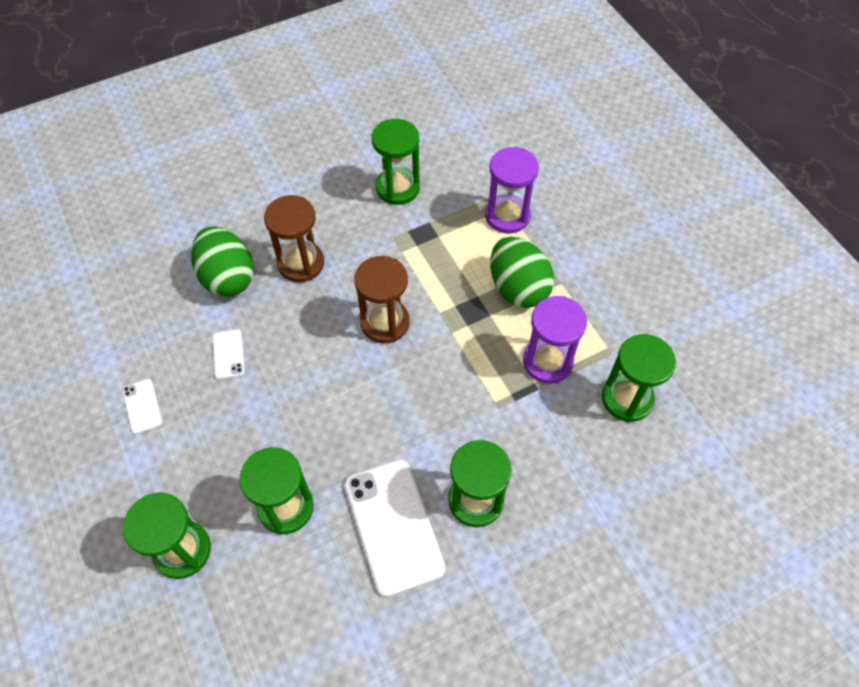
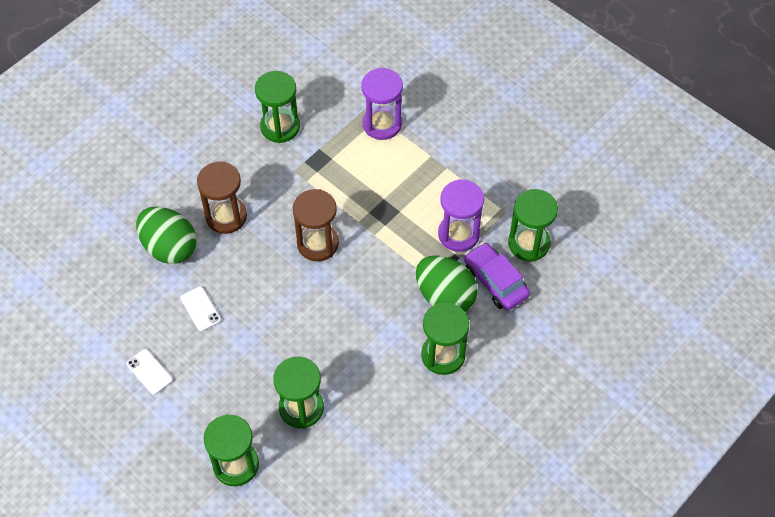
camera: 20 degrees left, 0 degrees up
white phone [344,459,446,597] -> none
green egg [490,237,554,308] -> green egg moved to [416,256,478,312]
none -> purple car [464,242,530,310]

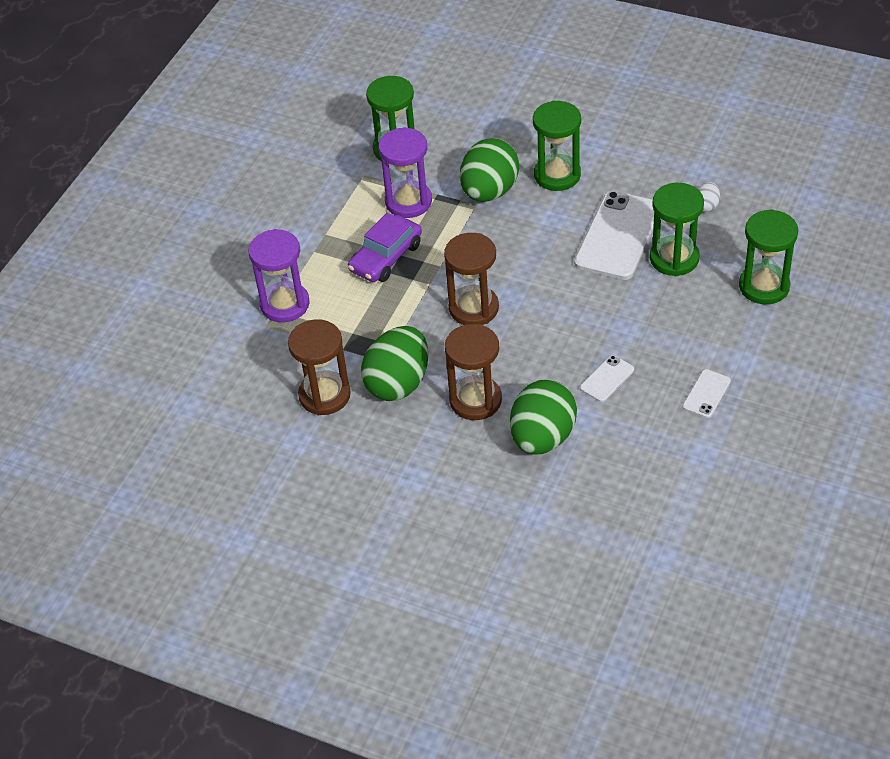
camera: 105 degrees left, 10 degrees down
green hourglass [255,71,300,143] -> brown hourglass [288,319,351,415]
purple car [464,242,530,310] -> purple car moved to [348,213,422,282]
none -> green egg [361,326,428,401]
none -> white phone [574,191,654,280]
none -> white egg [698,182,720,212]

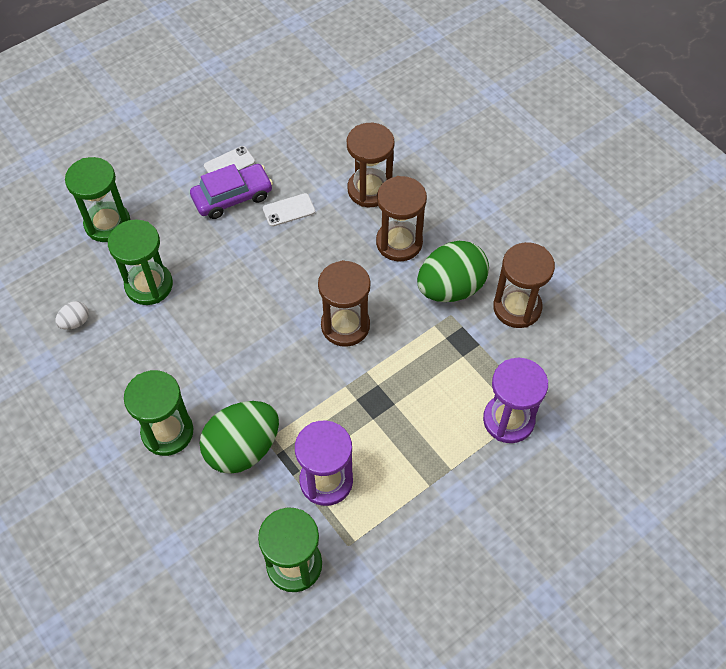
camera: 155 degrees left, 10 degrees up
purple car [348,213,422,282] -> purple car moved to [190,164,273,219]
green egg [510,379,577,455] -> brown hourglass [347,123,394,207]
white phone [574,191,654,280] -> none

